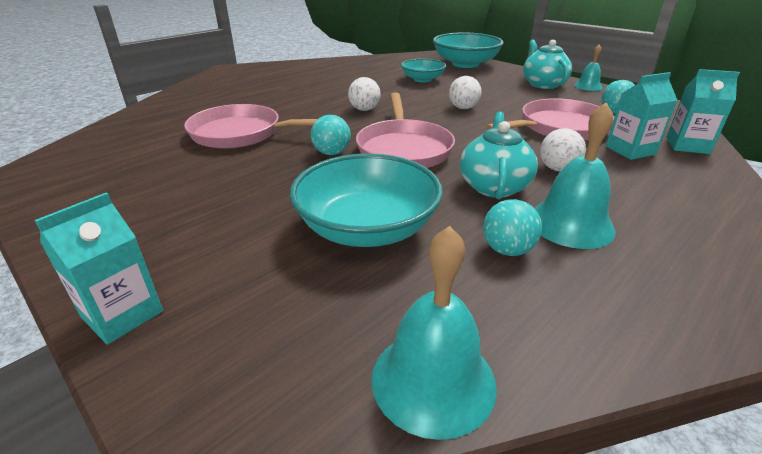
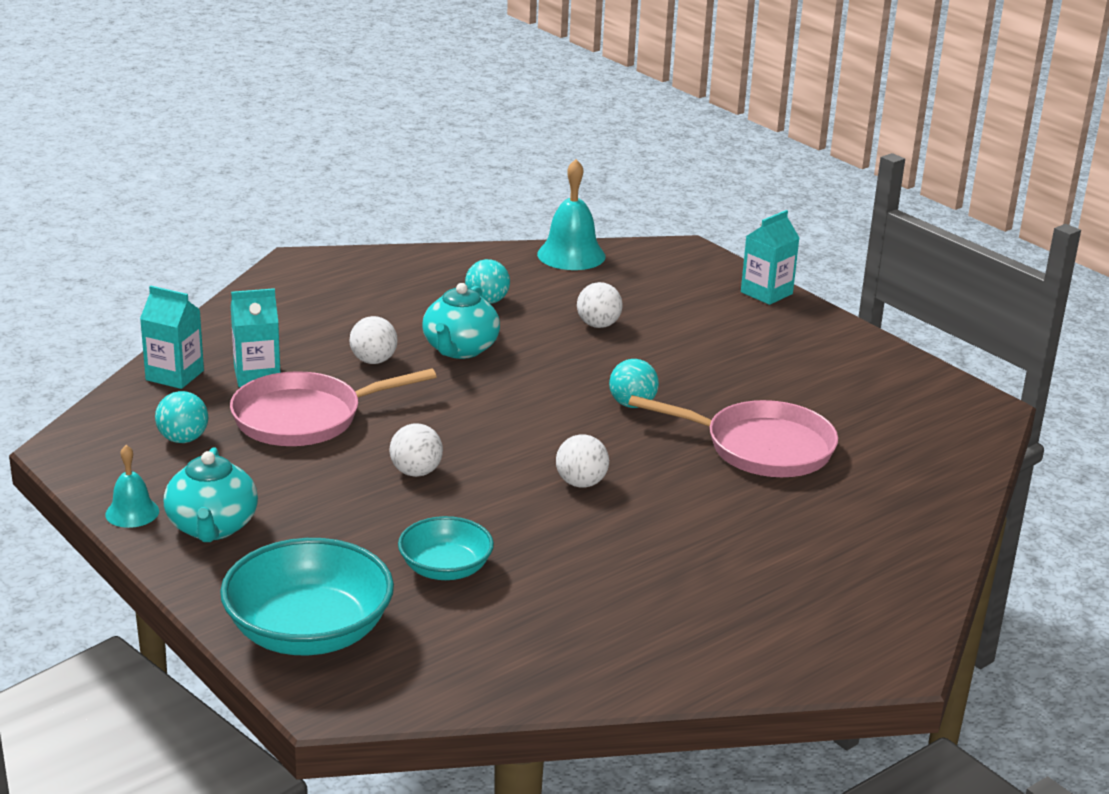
camera: 175 degrees left, 5 degrees down
turquoise bowl [290,153,443,247] -> white ball [577,282,623,328]
pink pan [356,92,455,168] -> none
turquoise bell [534,102,615,249] -> none

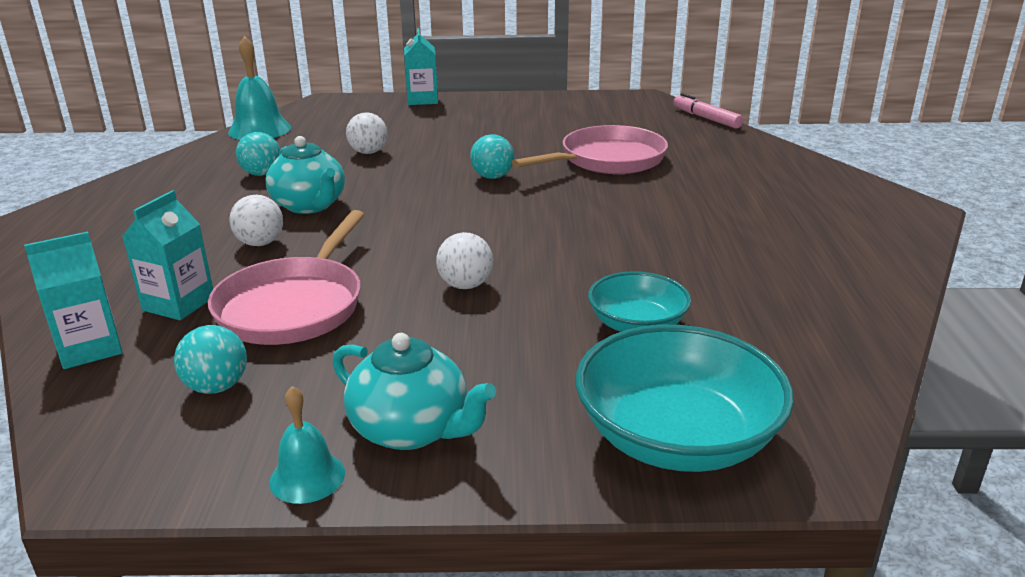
camera: 50 degrees left, 0 degrees up
white ball [556,434,609,488] -> none
none -> pink marker [673,93,743,129]

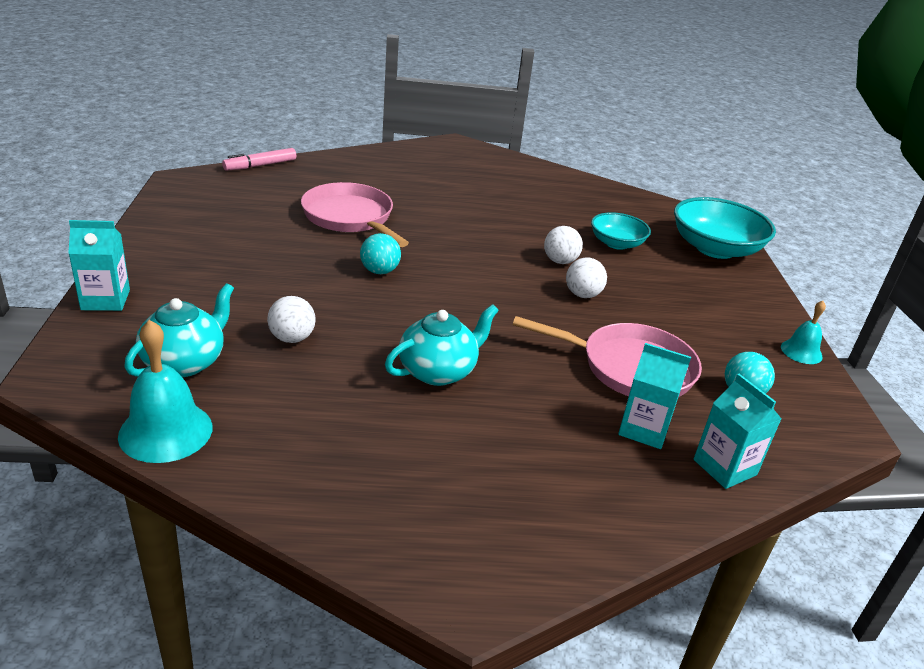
camera: 95 degrees left, 5 degrees up
white ball [229,195,283,246] -> white ball moved to [544,226,583,264]
turquoise ball [236,132,280,176] -> none
turquoise teapot [332,333,496,450] -> turquoise teapot moved to [124,283,234,377]

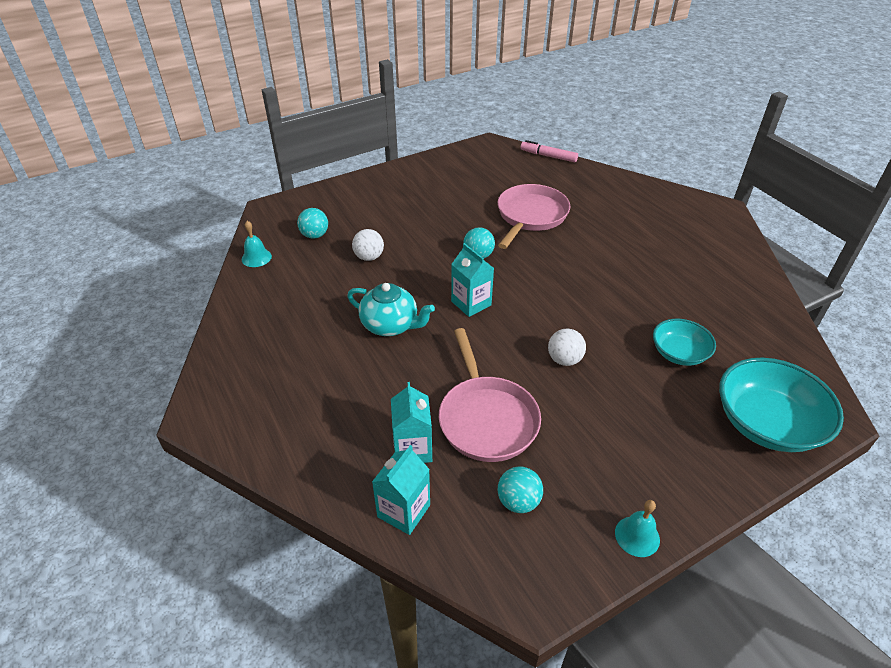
camera: 65 degrees right, 10 degrees up
turquoise carton [68,220,130,311] -> turquoise carton moved to [451,243,494,317]
turquoise bell [118,320,213,463] -> turquoise bell [242,221,272,267], size x0.59
turquoise teapot [124,283,234,377] -> turquoise ball [297,208,328,239]
white ball [544,226,583,264] -> none

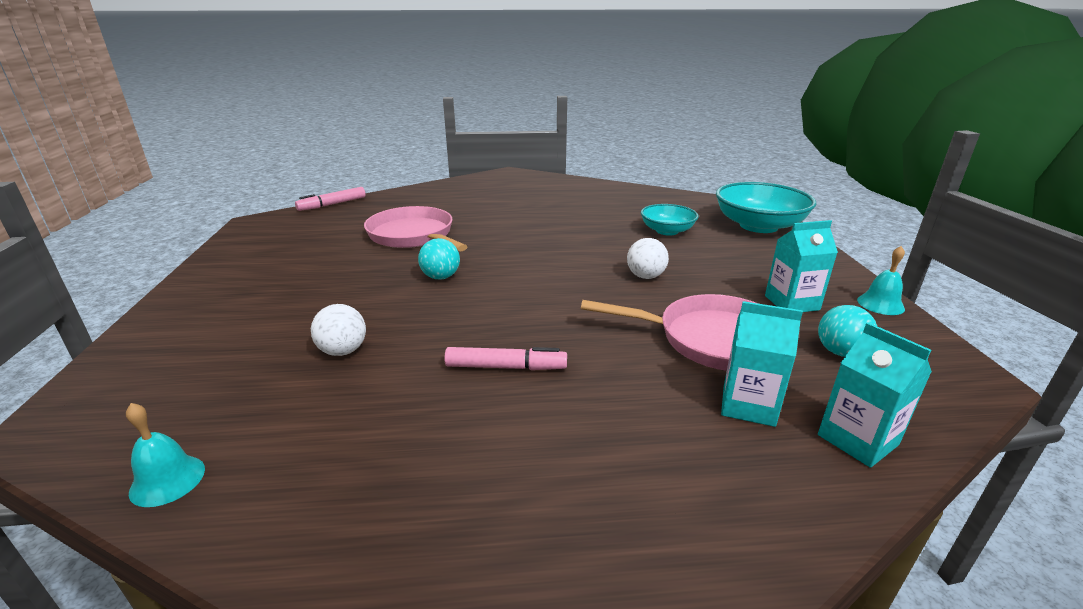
camera: 65 degrees left, 15 degrees down
turquoise ball [297,208,328,239] -> none
turquoise teapot [347,283,435,336] -> pink marker [444,347,567,370]
turquoise carton [451,243,494,317] -> turquoise carton moved to [765,220,838,312]

